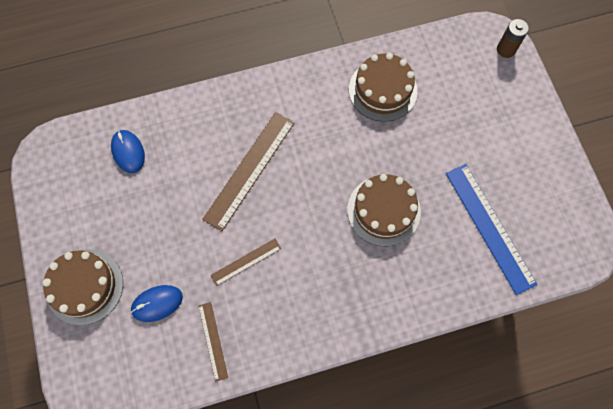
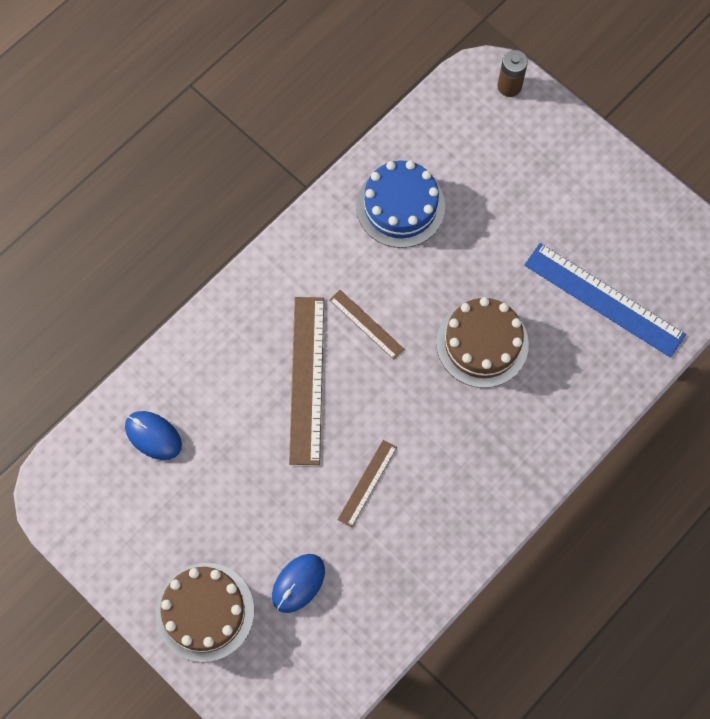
camera: 30 degrees left, 0 degrees up
brown ruler [198,302,228,382] -> brown ruler moved to [329,290,404,360]
brown cake [349,53,417,122] -> blue cake [356,160,445,248]

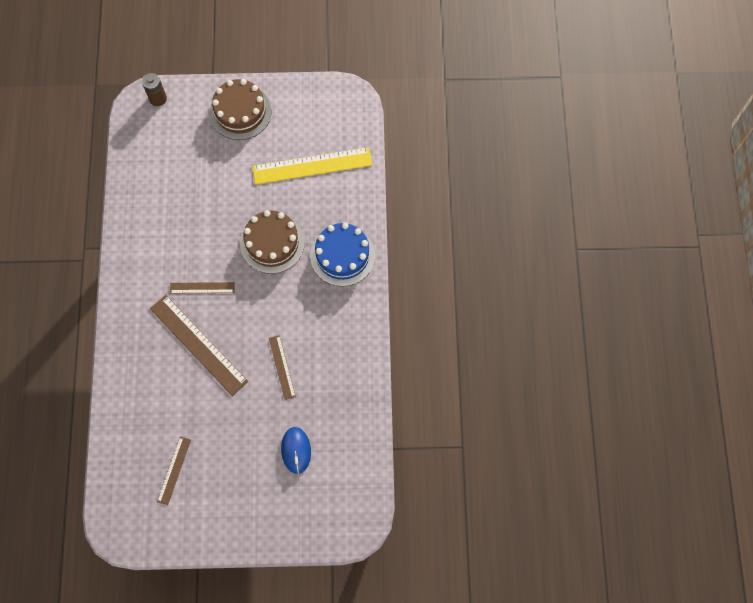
camera: 45 degrees left, 0 degrees up
blue mouse [125,411,182,460] -> none
brown cake [156,563,254,662] -> brown cake moved to [210,79,271,140]
blue cake [356,160,445,248] -> blue cake moved to [310,223,375,287]
blue ruler [524,243,686,358] -> yellow ruler [252,147,373,185]
none -> brown ruler [157,436,191,505]

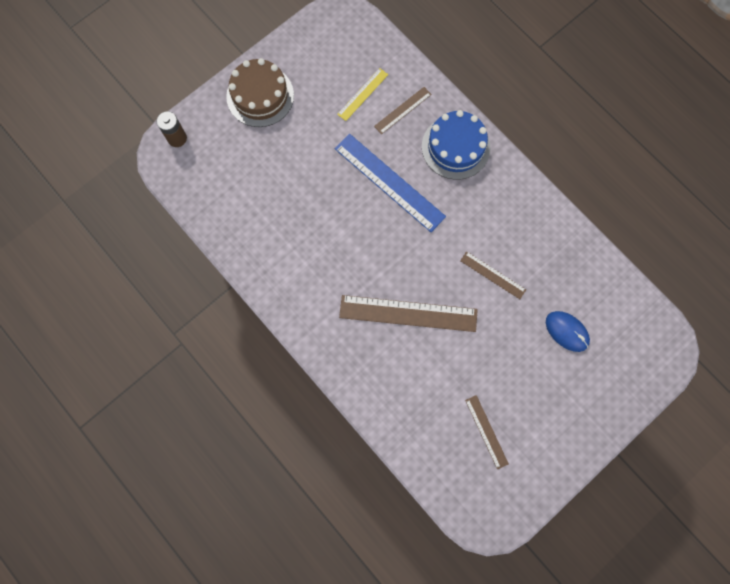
camera: 40 degrees left, 5 degrees up
brown ruler [170,282,235,294] -> brown ruler moved to [374,87,432,134]
brown cake [240,210,305,274] -> blue ruler [335,134,446,232]
yellow ruler [252,147,373,185] -> yellow ruler [337,68,388,121], size x0.52

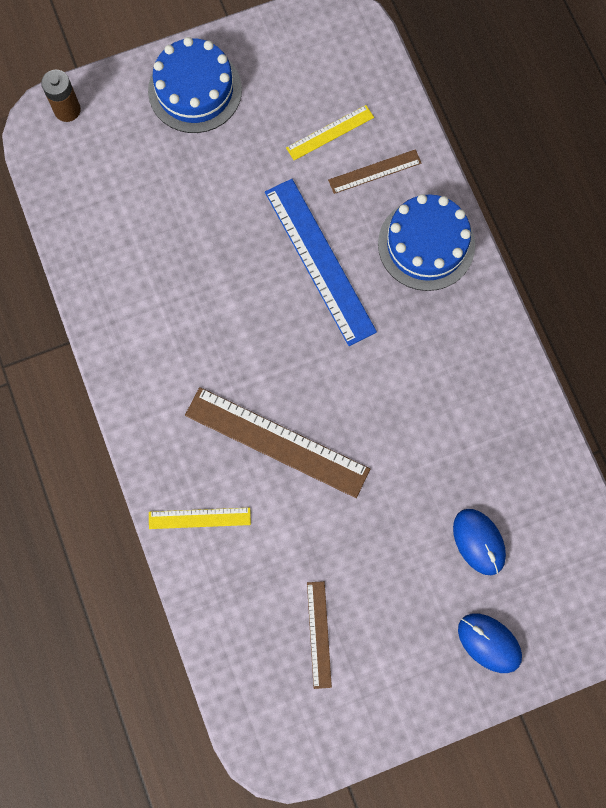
camera: 20 degrees right, 0 degrees up
brown cake [226,58,294,127] -> blue cake [148,37,242,133]
brown ruler [460,251,526,299] -> none
none -> yellow ruler [149,508,251,529]
none -> blue mouse [458,613,522,673]

